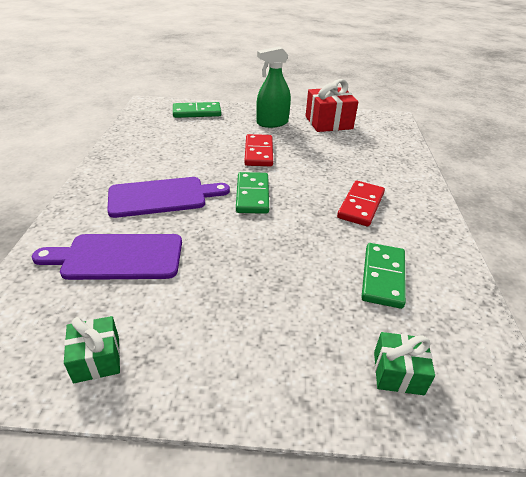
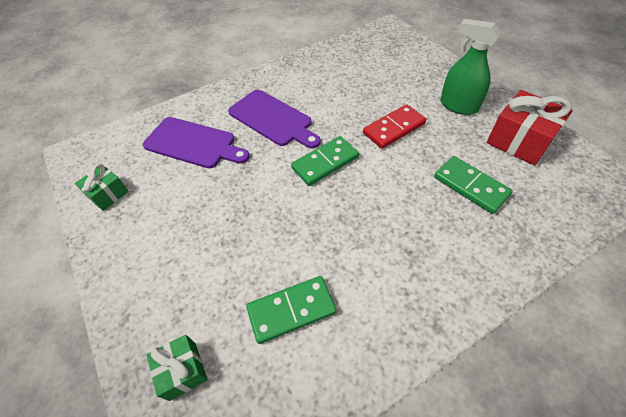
camera: 60 degrees right, 15 degrees up
purple cutting board [32,234,182,280] -> purple cutting board turned 150 degrees clockwise [143,117,250,169]
green domino [173,102,221,118] -> green domino moved to [434,156,513,214]
red domino [337,181,385,227] -> none

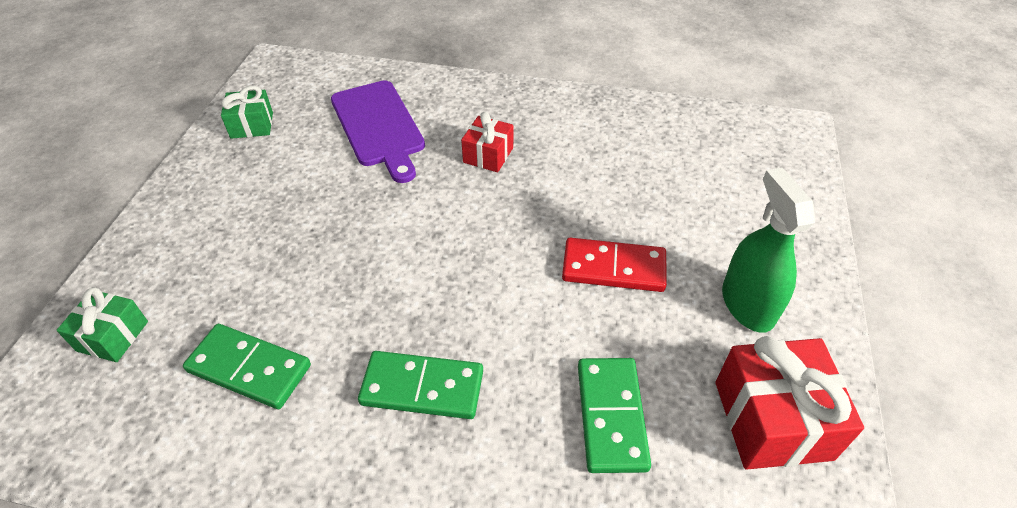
camera: 40 degrees right, 5 degrees down
purple cutting board [228,90,321,148] -> red gift [461,111,513,172]
green domino [291,136,359,186] -> green domino moved to [358,351,483,419]

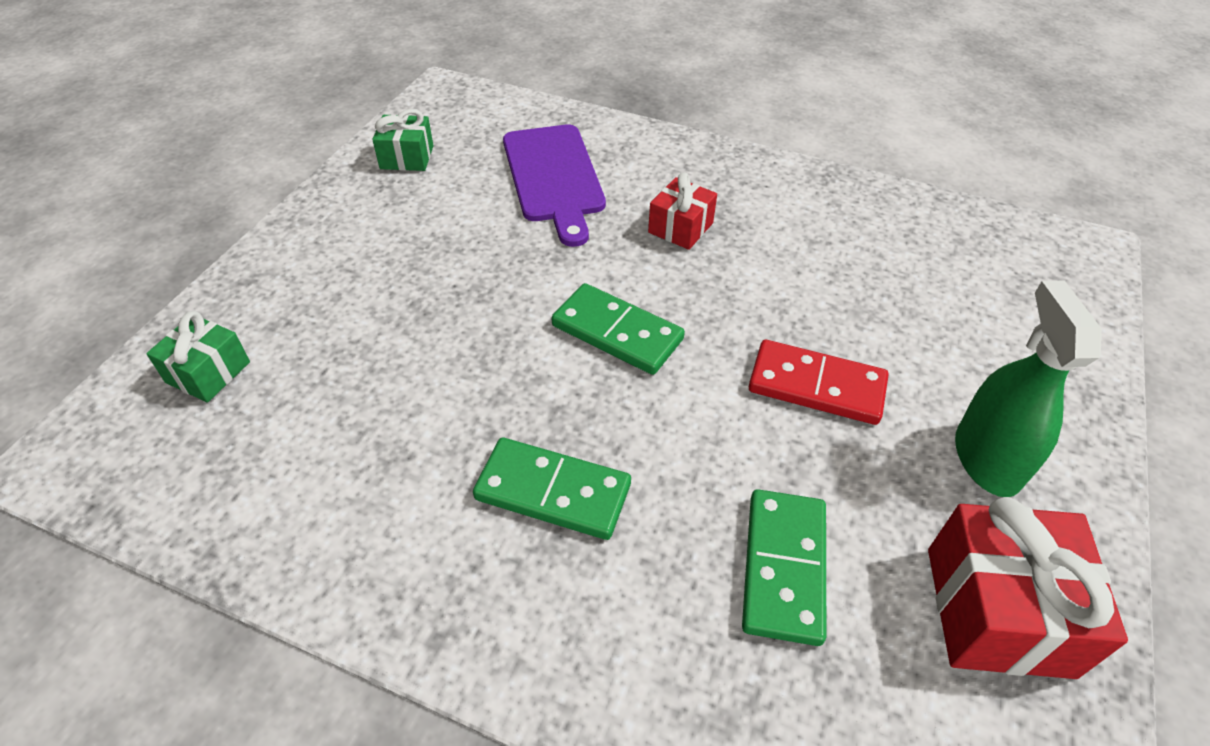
camera: 10 degrees right, 0 degrees up
green domino [183,324,311,409] -> green domino moved to [552,283,685,375]

